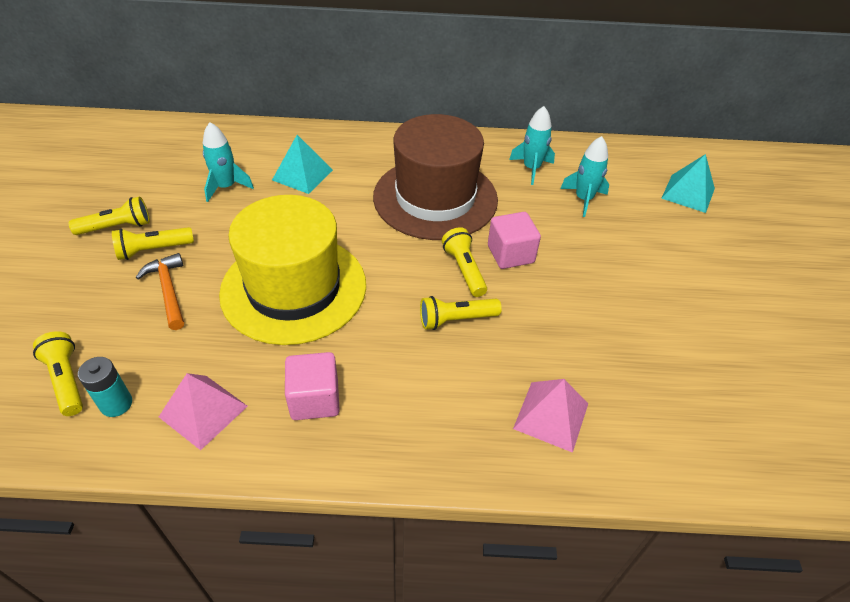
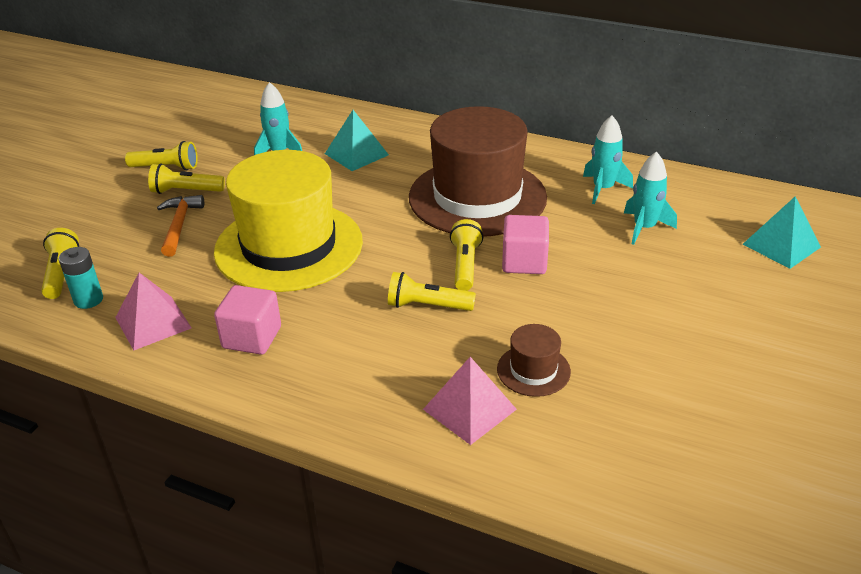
camera: 25 degrees right, 10 degrees down
none -> brown hat [497,324,571,397]

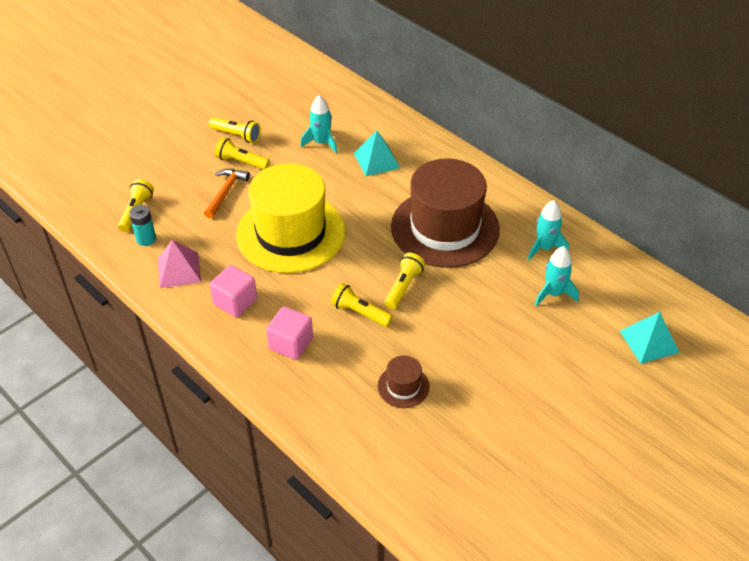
camera: 20 degrees right, 10 degrees up
pink pyramid [423,357,517,445] -> none
pink cube [502,215,549,274] -> pink cube moved to [266,306,313,360]

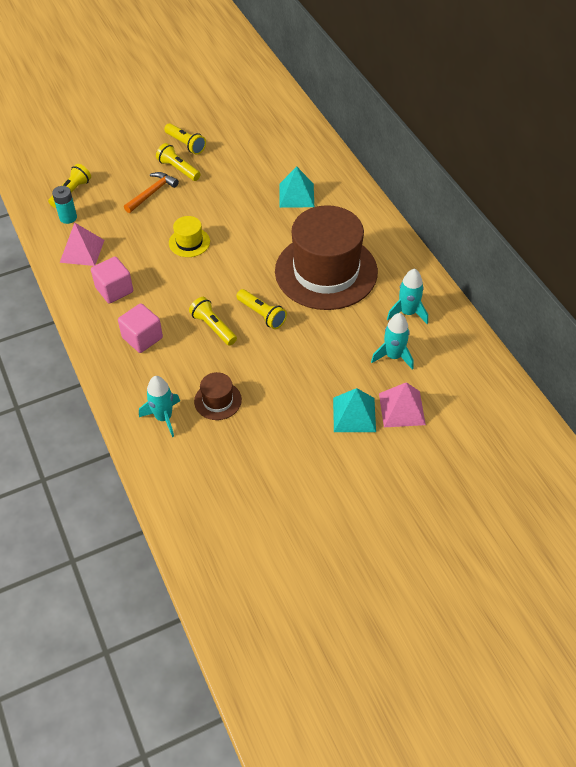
camera: 20 degrees right, 5 degrees up
yellow hat [236,163,346,273] -> yellow hat [169,216,210,257], size x0.42
turquoise rocket [300,95,337,153] -> turquoise rocket moved to [139,376,180,437]
yellow flashlight [385,253,425,309] -> yellow flashlight turned 90 degrees clockwise [236,289,287,329]
turquoise pyramid [620,312,680,364] -> turquoise pyramid moved to [333,388,376,432]
none -> pink pyramid [379,382,426,427]

